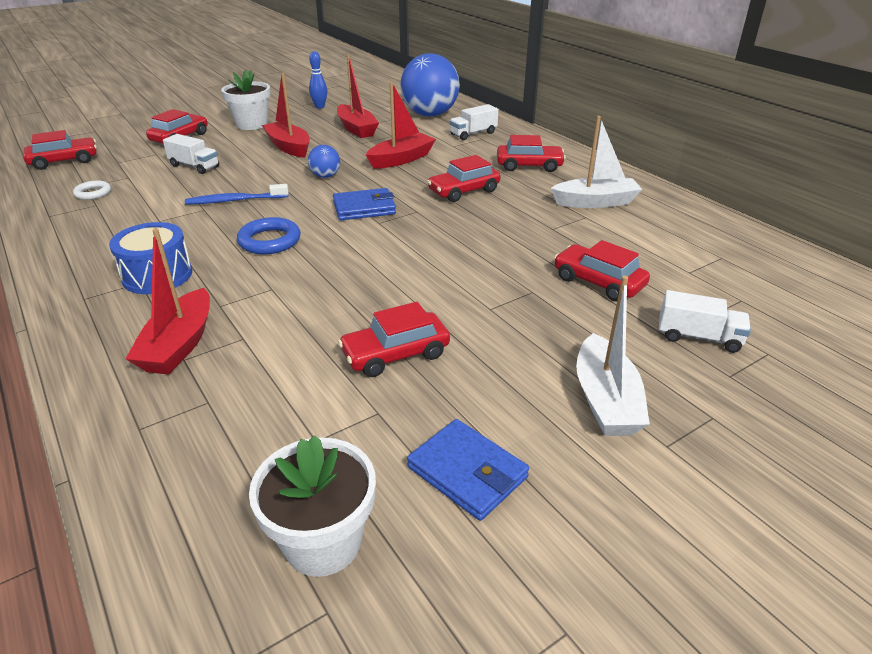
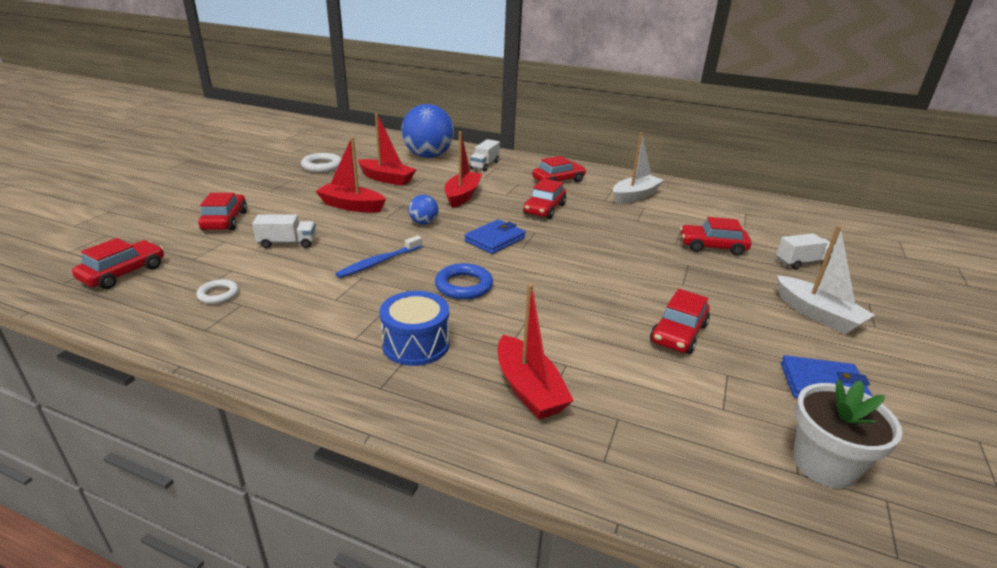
camera: 35 degrees left, 5 degrees down
white flower pot [221,70,271,130] -> none
blue bowling pin [309,51,327,109] -> white ring [301,153,341,172]

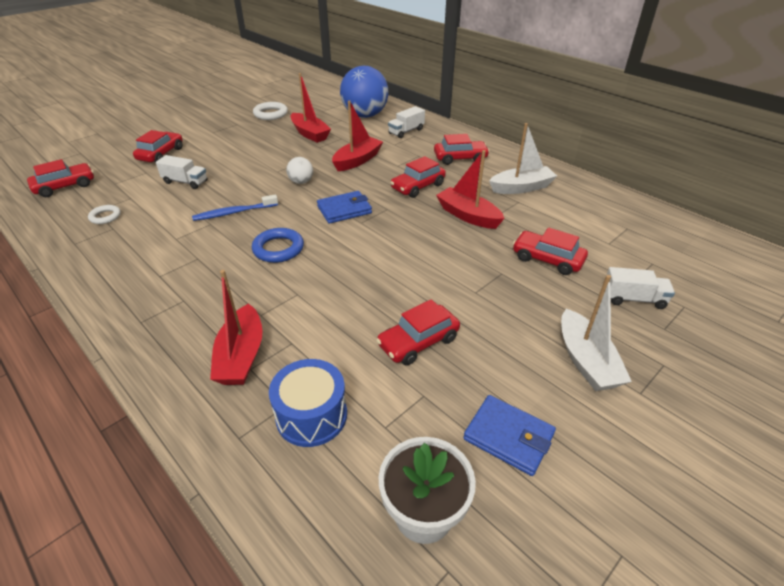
camera: 25 degrees right, 10 degrees up
red boat [316,137,386,213] -> red boat moved to [436,150,505,229]
blue drum [379,291,450,366] -> blue drum moved to [269,359,347,447]
blue ball [409,195,439,225] -> white ball [286,157,313,184]

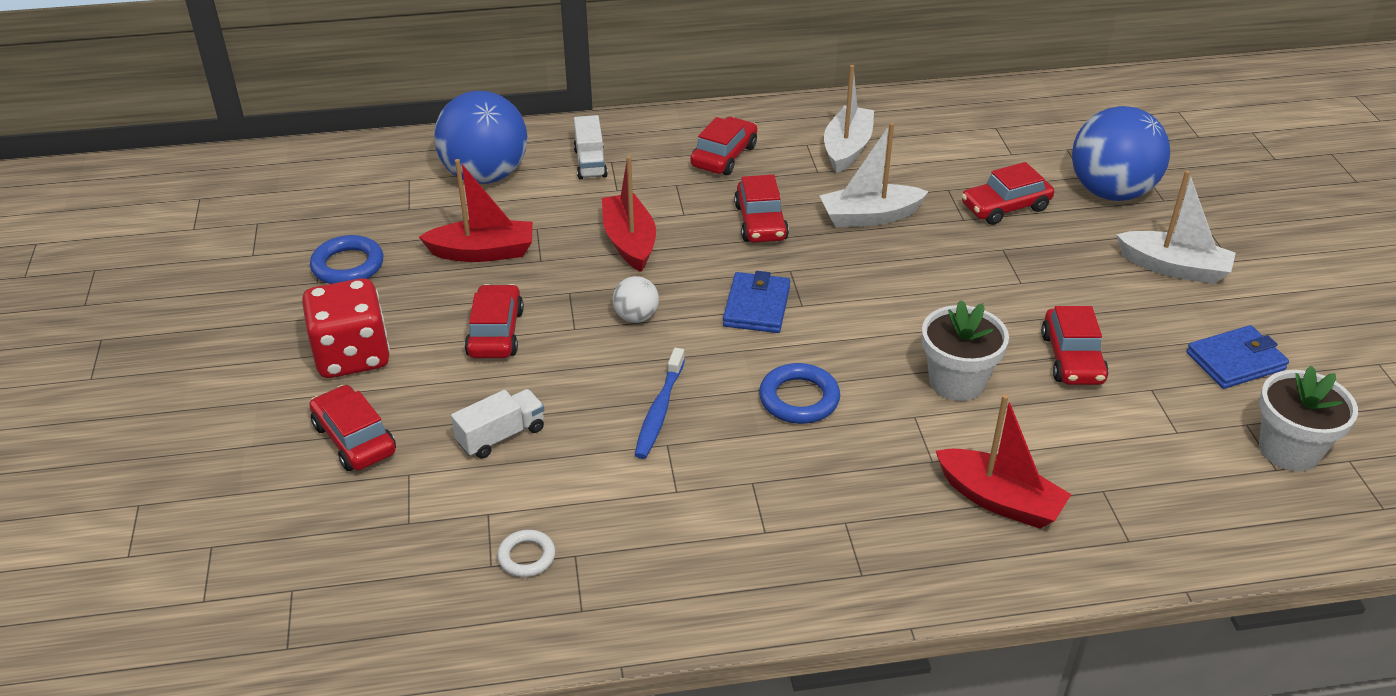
camera: 55 degrees left, 0 degrees up
red car [27,159,94,197] -> red car moved to [465,284,524,358]
white ring [253,102,288,120] -> blue ring [310,235,383,284]
blue drum [269,359,347,447] -> none
red boat [436,150,505,229] -> white boat [819,123,929,228]
white truck [605,267,675,309] -> blue ball [1072,106,1170,201]
none -> red dice [302,278,390,378]
none -> white flower pot [922,300,1009,401]

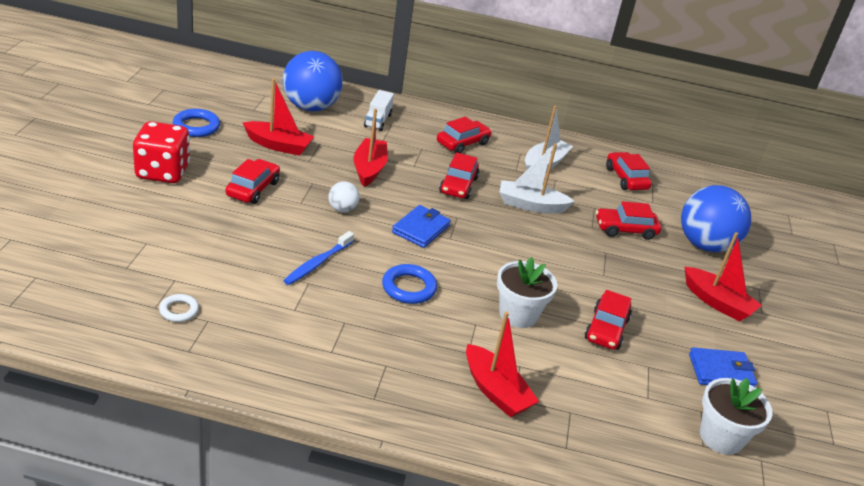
camera: 15 degrees right, 5 degrees down
red car [310,385,396,471] -> red car moved to [606,152,652,190]
white truck [451,389,544,459] -> none
white boat [1116,170,1236,284] -> red boat [685,232,762,322]

